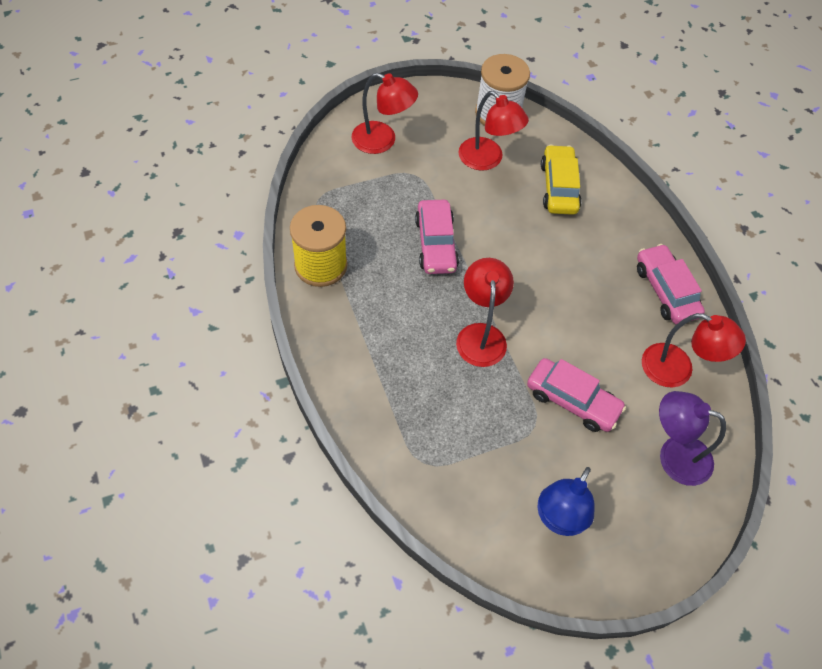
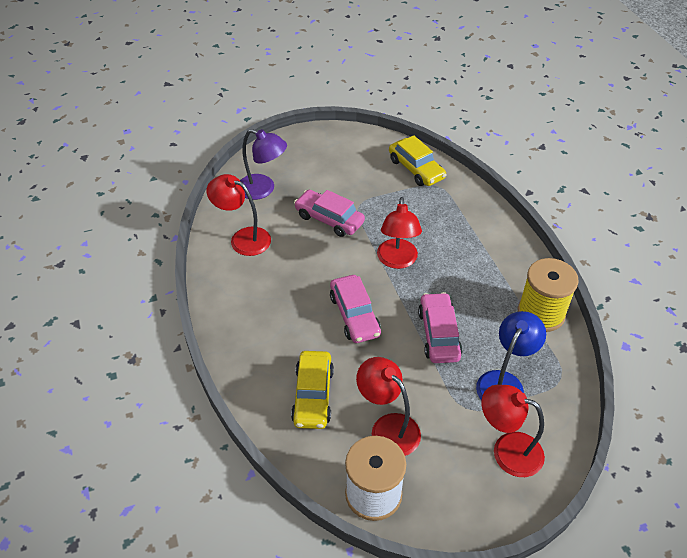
camera: 175 degrees left, 10 degrees down
blue lamp [537,467,594,536] -> blue lamp moved to [476,311,546,401]
pink car [637,244,705,325] -> pink car moved to [330,275,381,343]
none -> yellow car [389,135,447,186]

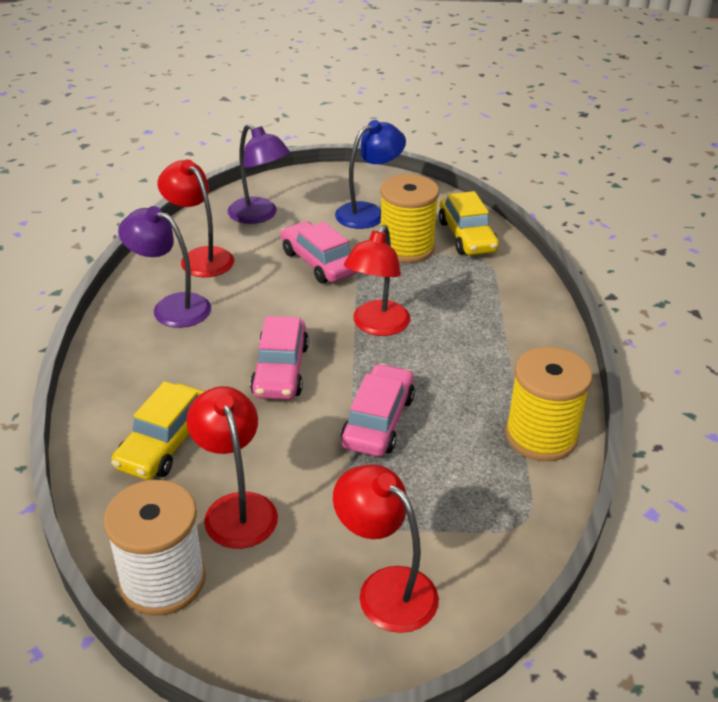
camera: 20 degrees right, 10 degrees down
blue lamp [476,311,546,401] -> blue lamp moved to [335,120,406,229]
none -> purple lamp [118,206,211,328]
none -> yellow spool [380,174,439,263]

